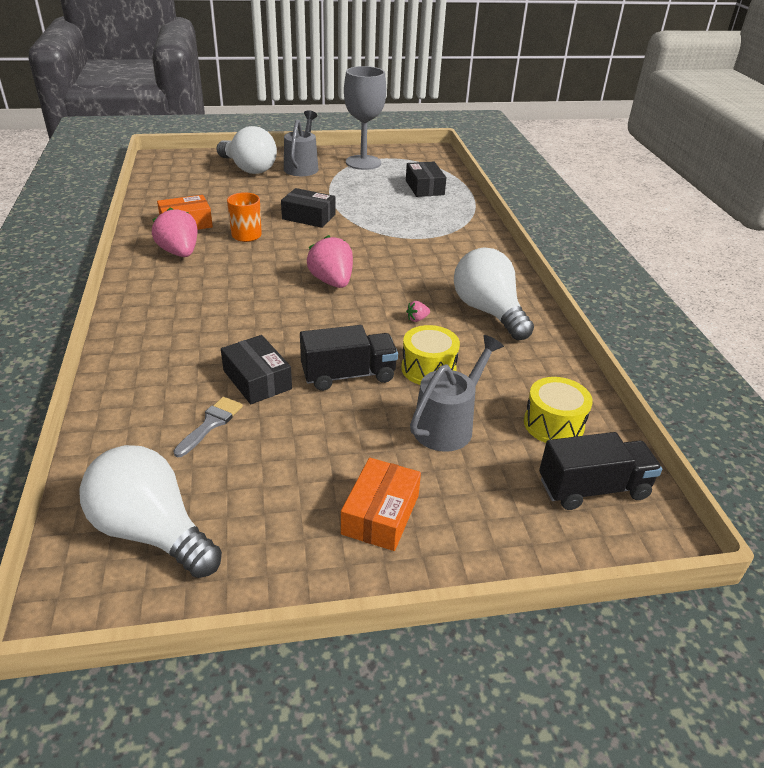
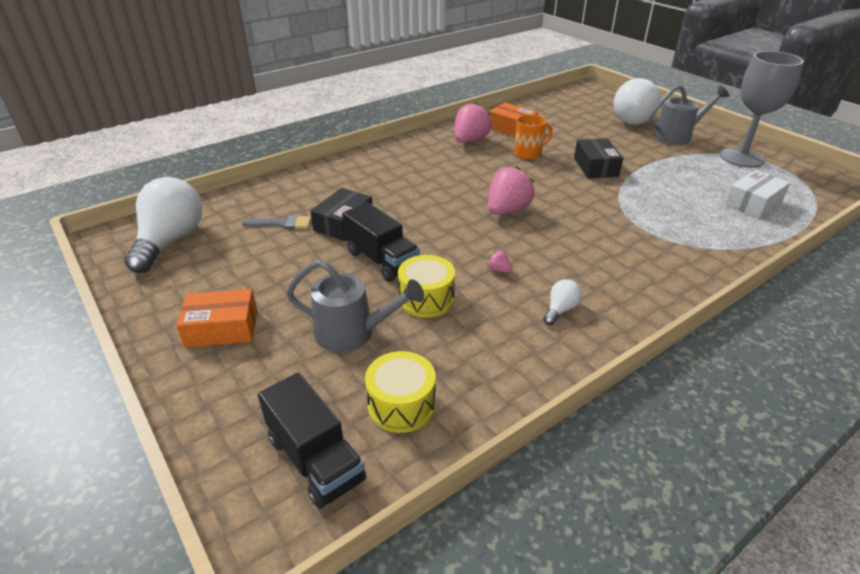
camera: 65 degrees right, 0 degrees up
black box [406,162,446,197] -> white box [725,170,790,218]
white light bulb [454,248,534,340] -> white light bulb [543,279,582,325], size x0.43

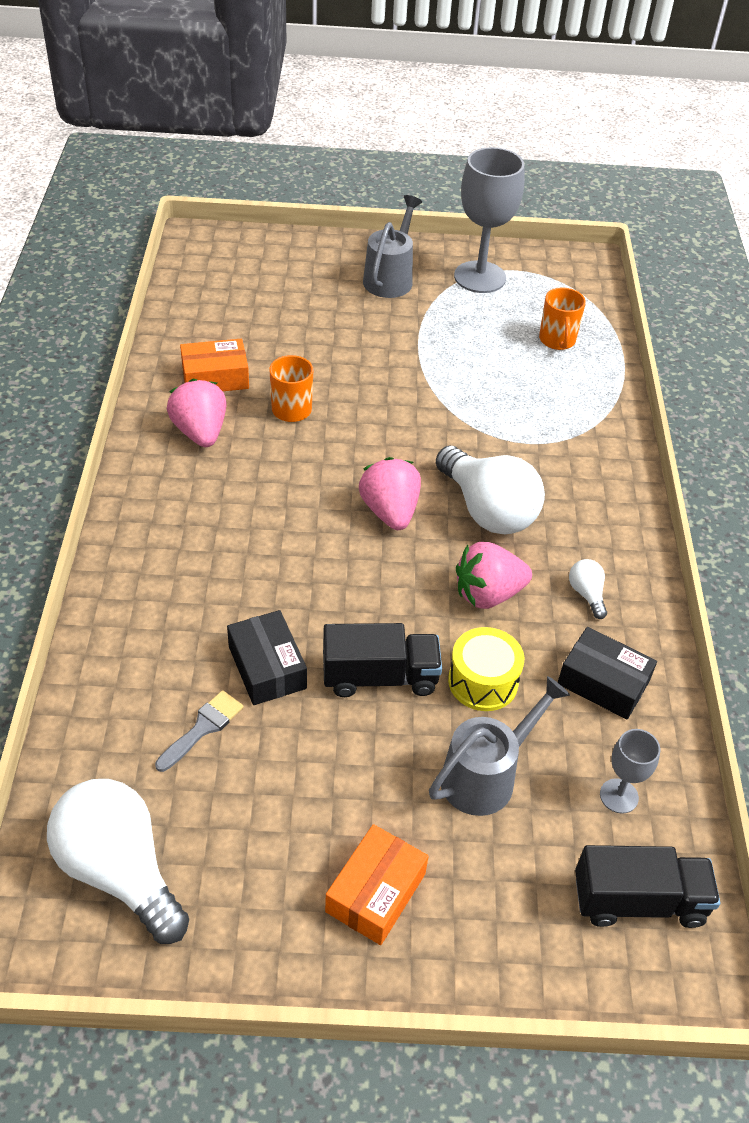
camera: 55 degrees left, 10 degrees up
yellow drum [365,351,436,433] -> grey goblet [600,729,660,814]
pink strawberry [487,251,512,272] -> pink strawberry [456,542,532,609], size x2.39
black box [574,138,623,178] -> black box moved to [558,627,657,719]
white light bulb [614,78,661,125] -> white light bulb moved to [436,446,545,535]
white box [725,170,790,218] -> orange mug [539,287,586,350]

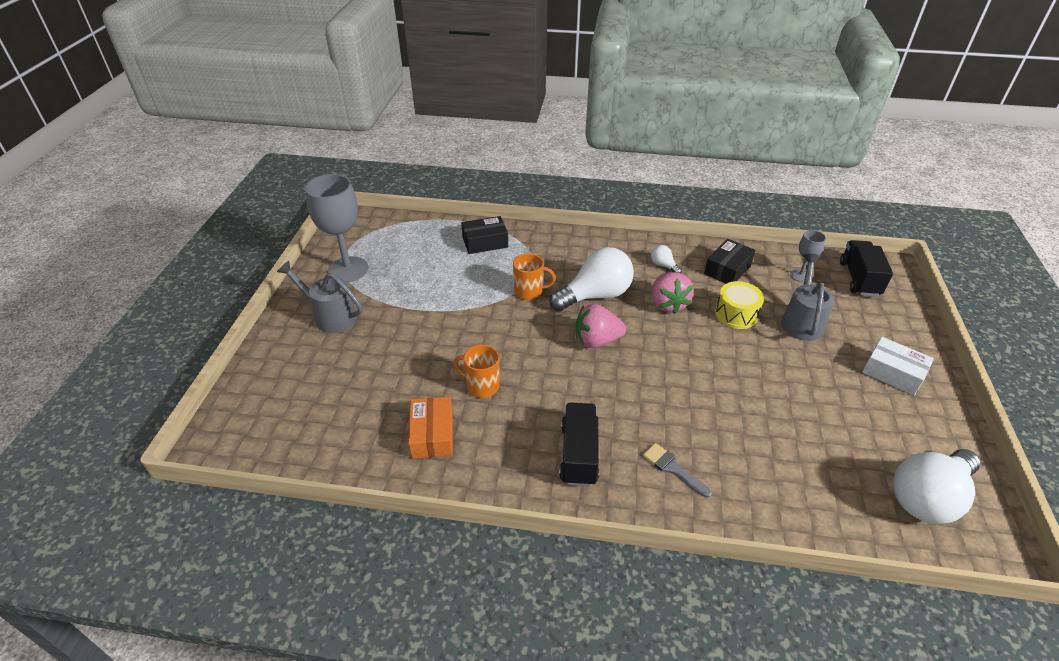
camera: 80 degrees left, 5 degrees down
grey brush [155,690,244,772] -> grey brush moved to [643,443,712,498]
pink strawberry [167,379,226,447] -> none
black box [227,610,307,705] -> black box moved to [461,216,508,254]
black truck [323,623,442,697] -> black truck moved to [559,402,599,487]
orange box [325,824,429,945] -> white box [862,337,934,395]
grey watering can [429,676,570,816] -> grey watering can turned 45 degrees clockwise [781,254,834,341]
orange mug [539,287,586,350] -> orange mug moved to [513,253,556,300]
white light bulb [569,559,607,619] -> white light bulb turned 60 degrees clockwise [651,245,682,273]

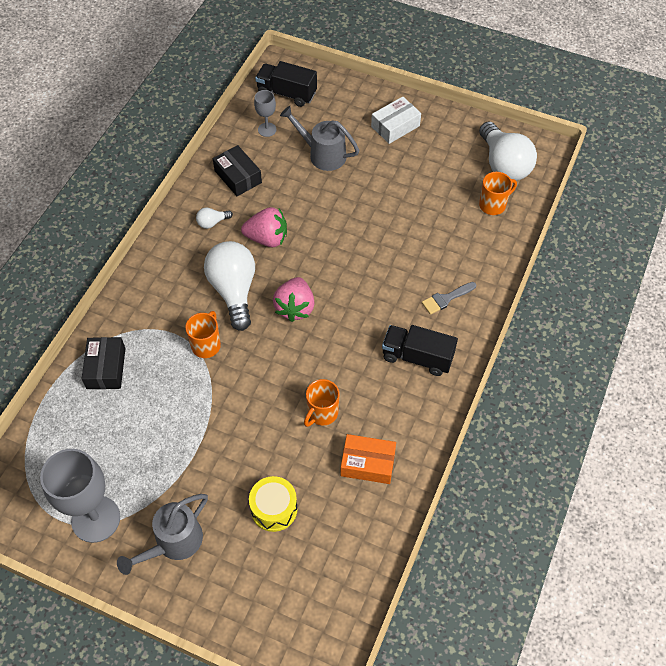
camera: 75 degrees left, 15 degrees up
yellow drum [715,281,764,329] -> yellow drum moved to [249,476,298,532]
none -> orange mug [479,172,517,215]

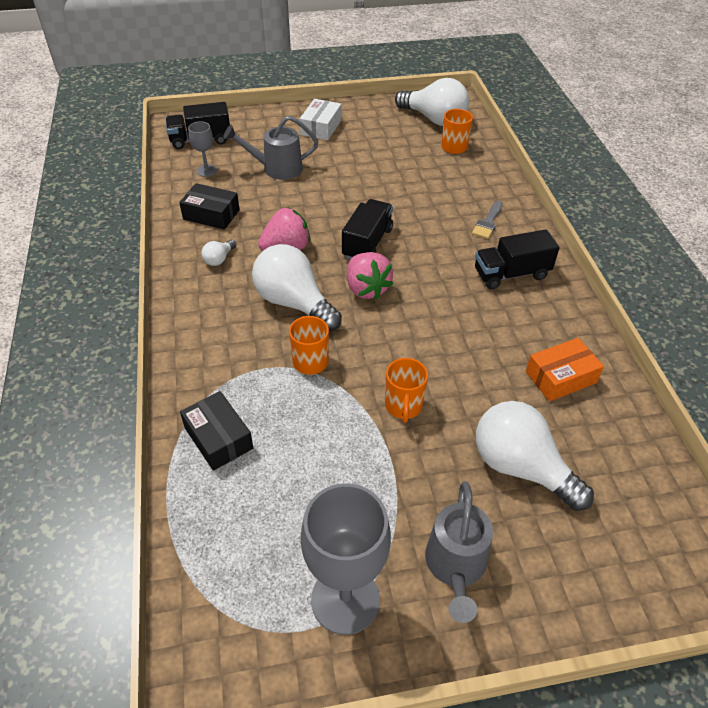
camera: 35 degrees left, 10 degrees down
yellow drum [249,476,298,532] -> white light bulb [476,401,594,511]
orange mug [304,379,340,427] -> orange mug moved to [385,358,428,423]
none -> black truck [342,199,393,259]

